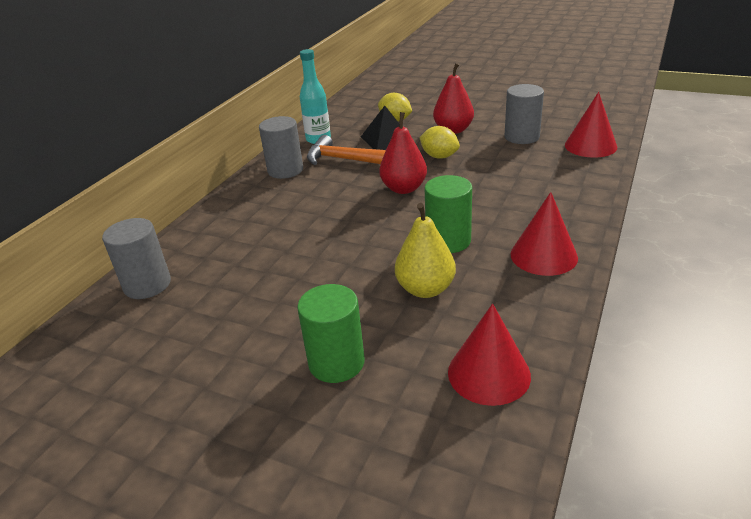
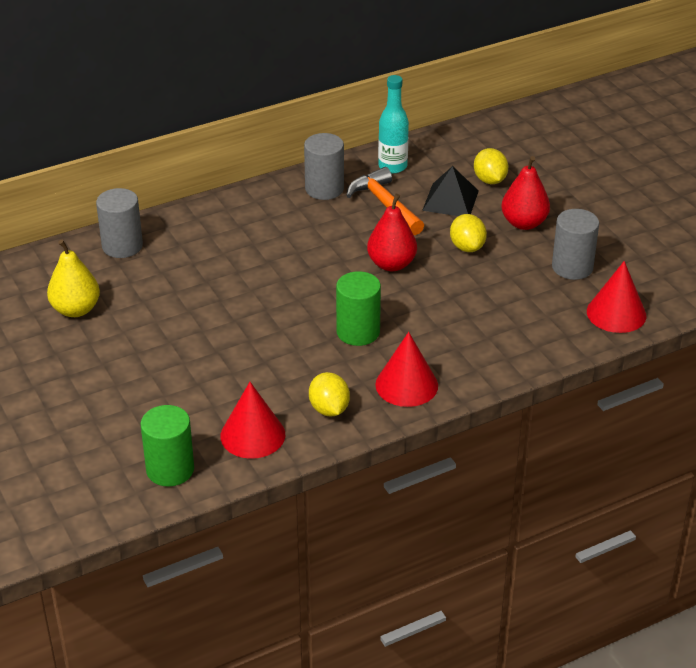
camera: 35 degrees right, 5 degrees up
green cylinder [297,284,365,383] -> green cylinder moved to [140,405,194,487]
yellow pear [395,203,456,298] -> yellow pear moved to [47,240,100,317]
none -> yellow lemon [309,372,350,417]

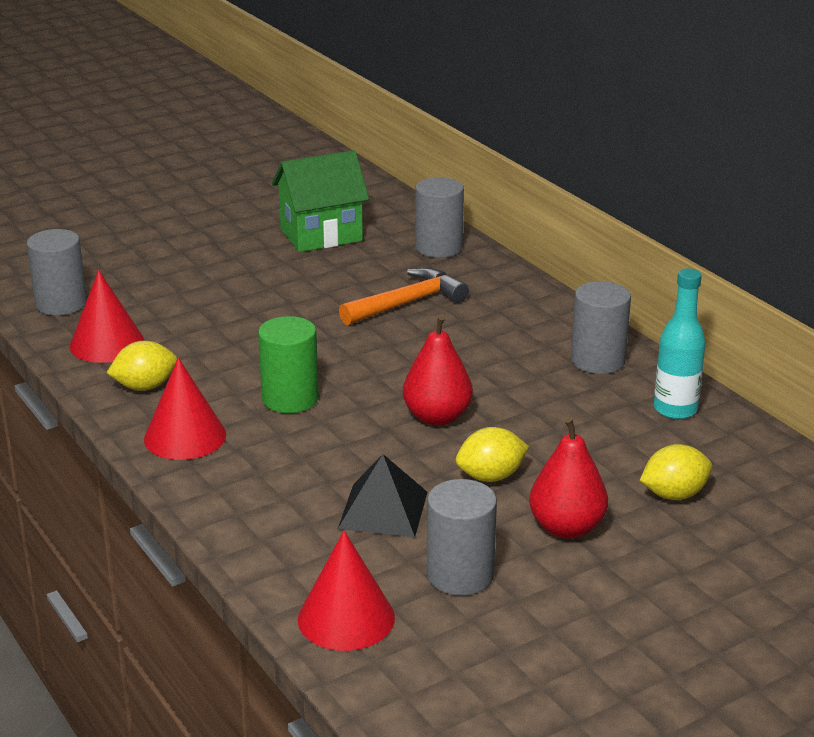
camera: 85 degrees right, 10 degrees down
yellow pear [47,240,100,317] -> green house [272,150,369,252]
green cylinder [140,405,194,487] -> grey cylinder [27,229,87,316]
orange hammer [346,167,424,235] -> orange hammer moved to [339,268,469,325]
black pyramid [422,166,479,216] -> black pyramid moved to [338,454,428,537]

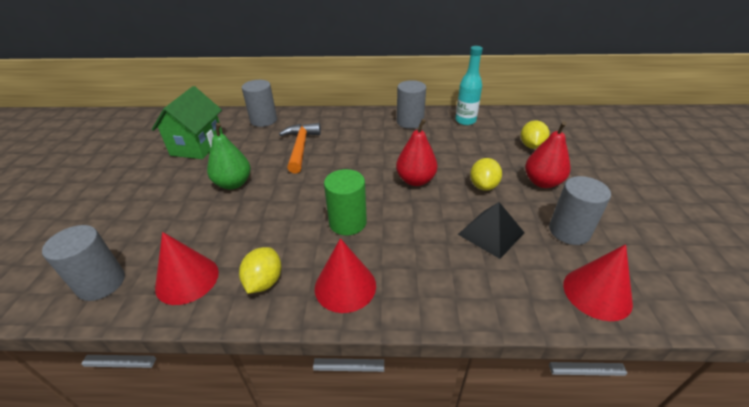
camera: 55 degrees left, 10 degrees up
none -> green pear [207,123,251,189]

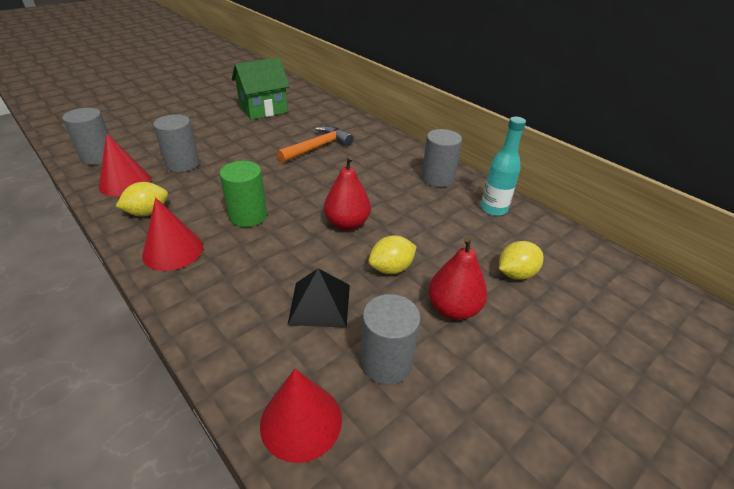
camera: 45 degrees right, 0 degrees up
green pear [207,123,251,189] -> none
grey cylinder [242,80,277,127] -> grey cylinder moved to [153,114,200,172]

